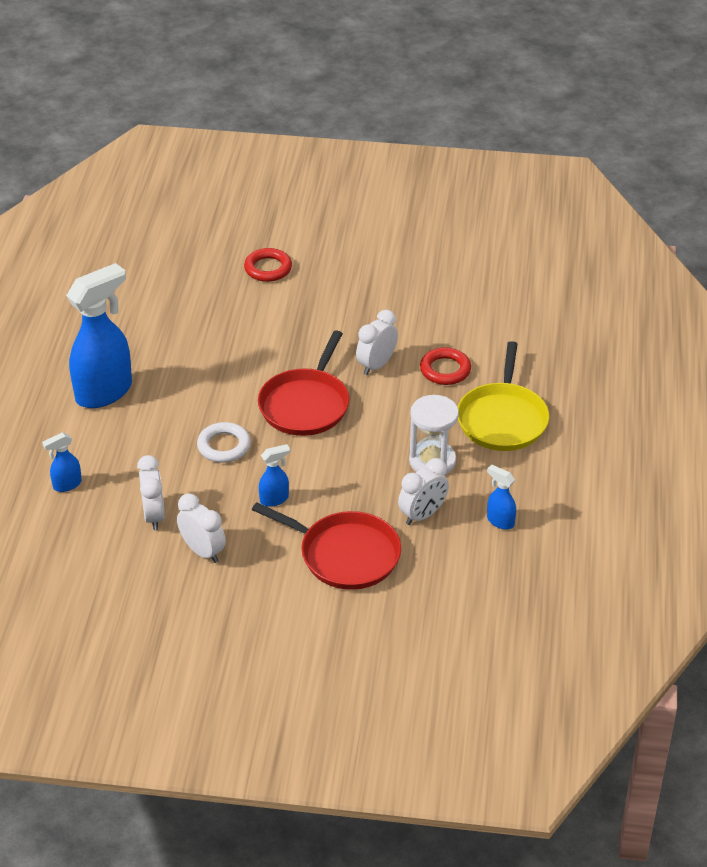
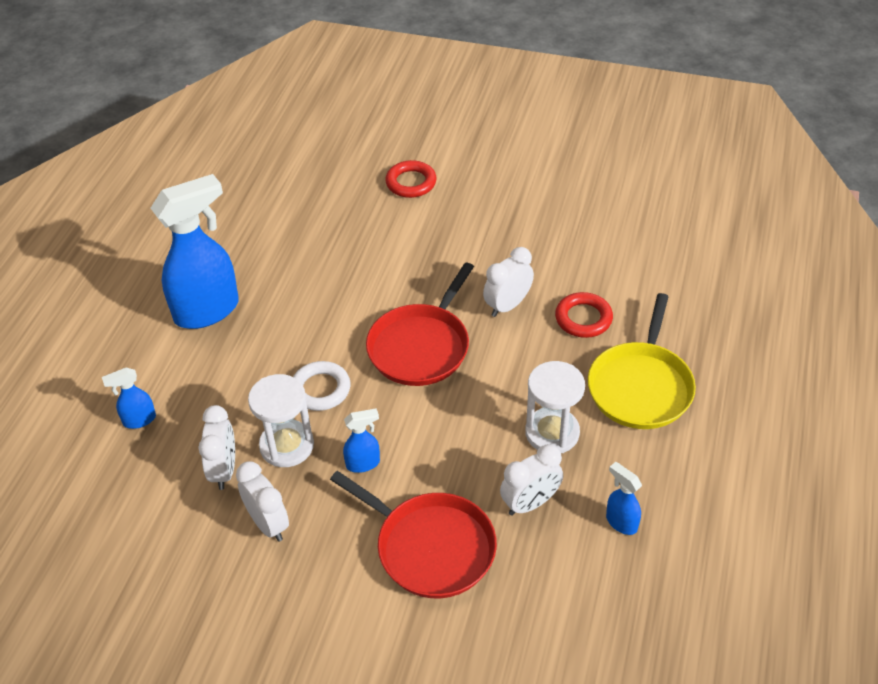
camera: 10 degrees right, 5 degrees up
none -> white hourglass [248,374,314,467]

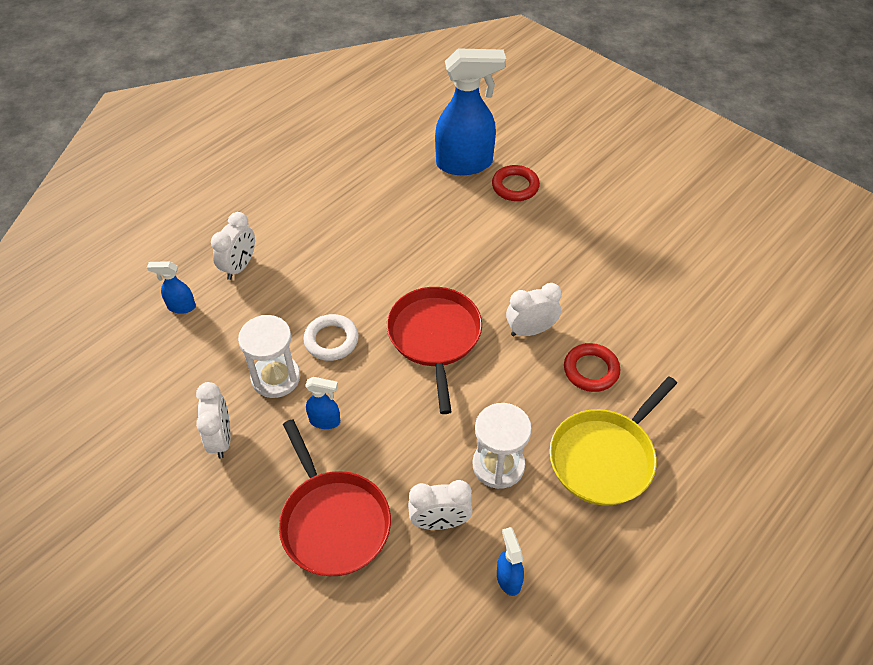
camera: 25 degrees right, 5 degrees up
blue spray bottle [151,174,239,329] -> blue spray bottle moved to [435,48,506,175]
white clock [198,405,235,490] -> white clock moved to [211,212,255,280]
red pan [366,262,474,386] -> red pan turned 120 degrees clockwise [387,287,482,414]

